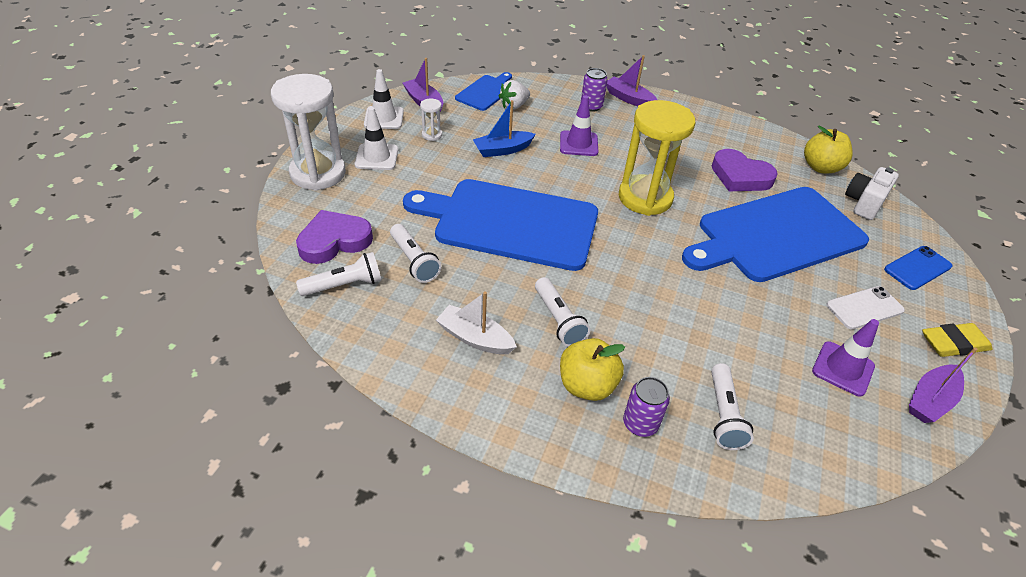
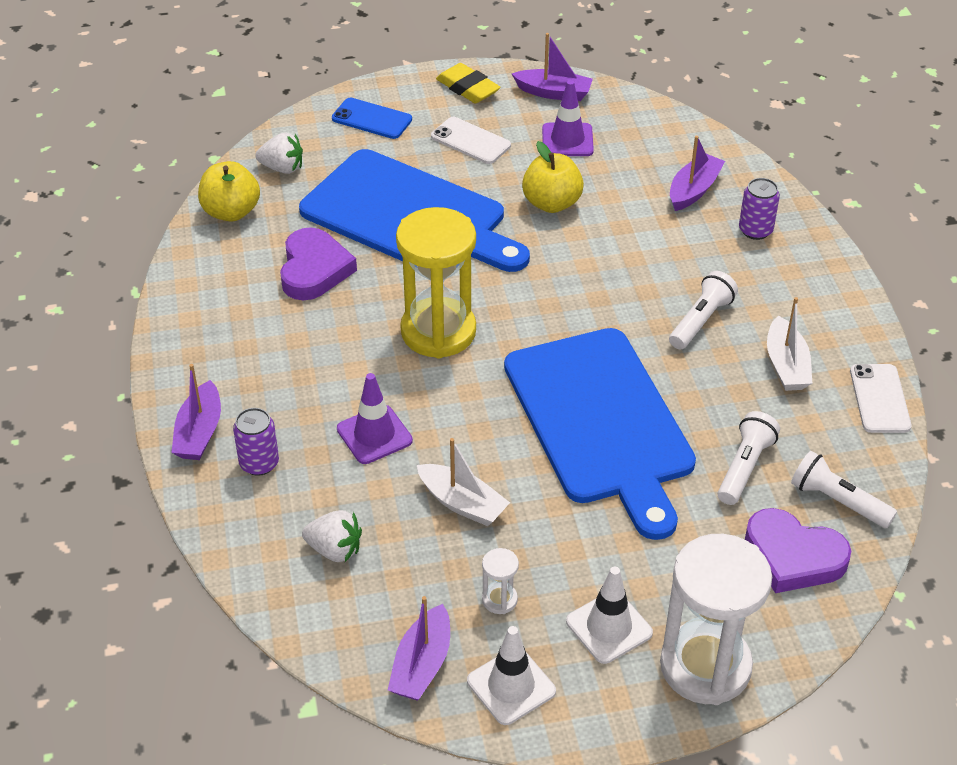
camera: 120 degrees left, 0 degrees up
blue cutting board [455,72,512,111] -> none
blue boat [473,100,536,157] -> white boat [417,438,510,526]
yellow apple [560,338,625,401] -> yellow apple moved to [522,141,584,213]
white flashlight [711,363,754,450] -> purple boat [670,136,725,211]
white camera [845,167,899,220] -> white strawberry [255,132,303,174]
none -> white phone [850,364,912,433]

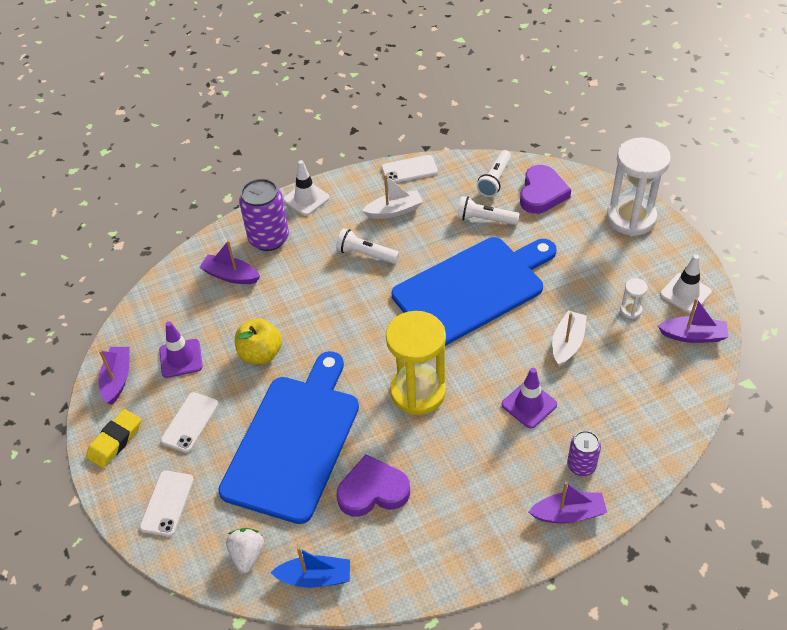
camera: 100 degrees left, 5 degrees up
yellow apple [198,161,260,222] -> blue boat [270,547,350,588]
white strawberry [302,510,362,562] -> none
blue phone [332,98,412,139] -> white phone [140,471,194,537]
white traffic cone [566,566,653,664] -> white traffic cone moved to [283,160,330,216]
purple can [739,178,780,240] -> purple can [239,178,289,251], size x1.72

